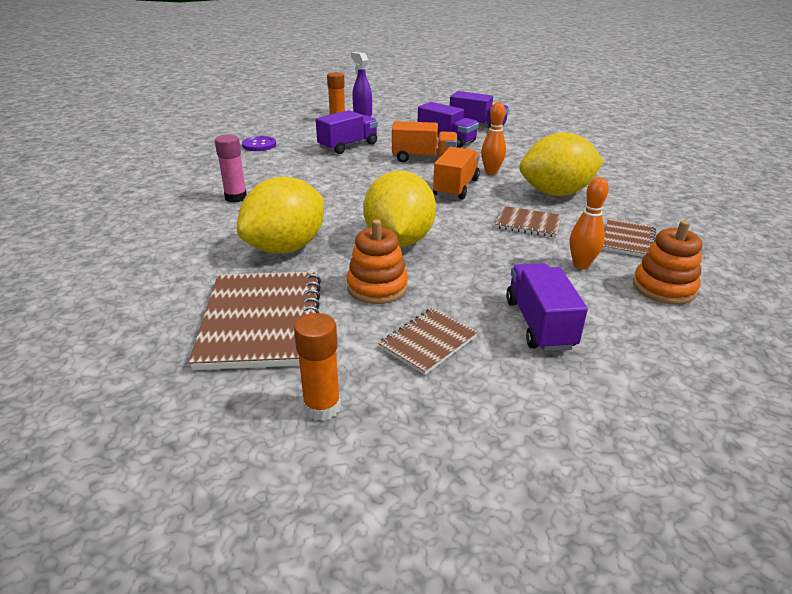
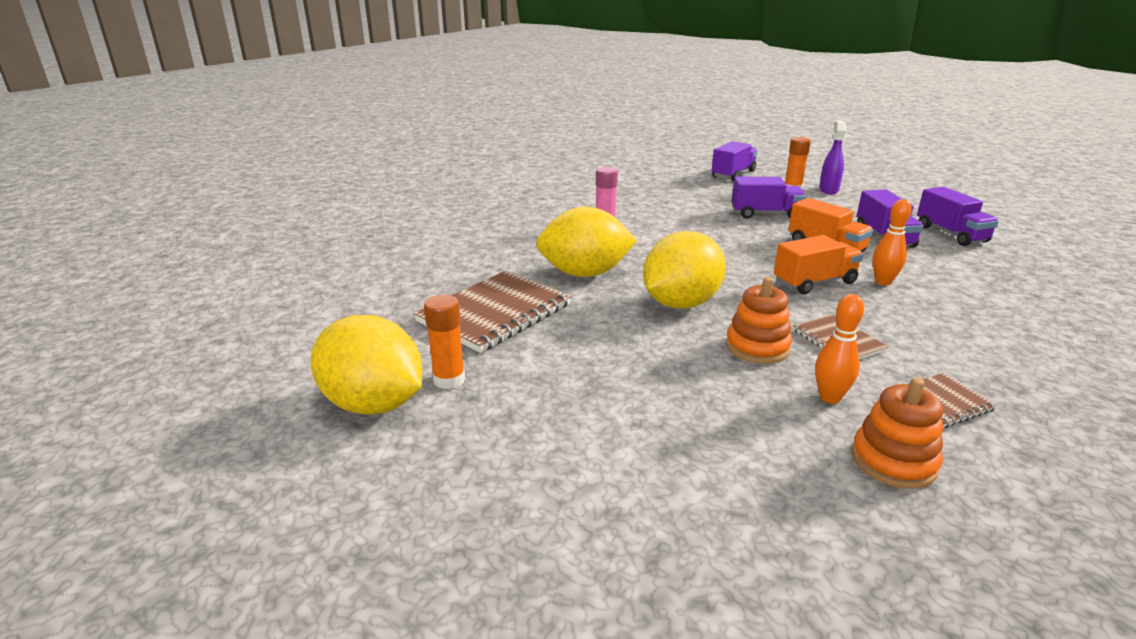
camera: 45 degrees right, 5 degrees down
purple button [242,136,276,151] -> none
orange stacking toy [347,219,408,304] -> orange stacking toy moved to [726,277,792,364]
brown notebook [378,308,478,375] -> none
purple truck [506,263,588,351] -> purple truck moved to [712,141,758,181]
yellow lemon [519,132,604,196] -> yellow lemon moved to [311,315,422,415]

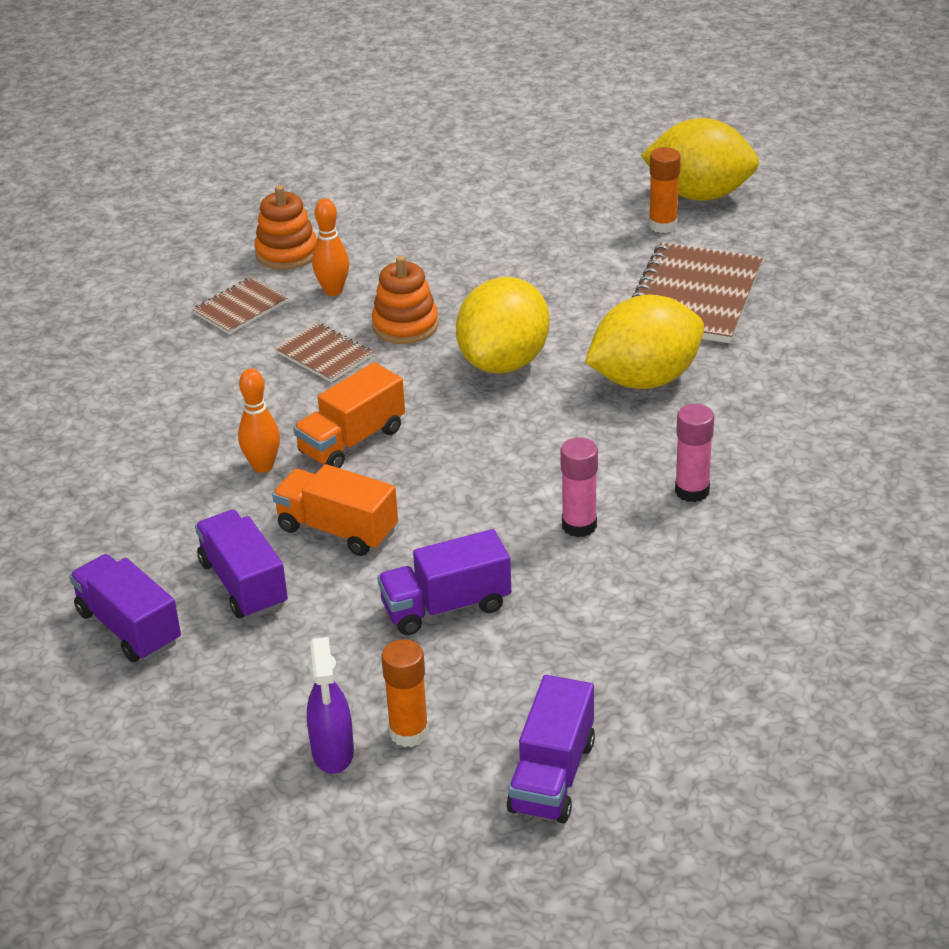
camera: 160 degrees right, 10 degrees up
none -> pink glue stick [560,438,598,537]

